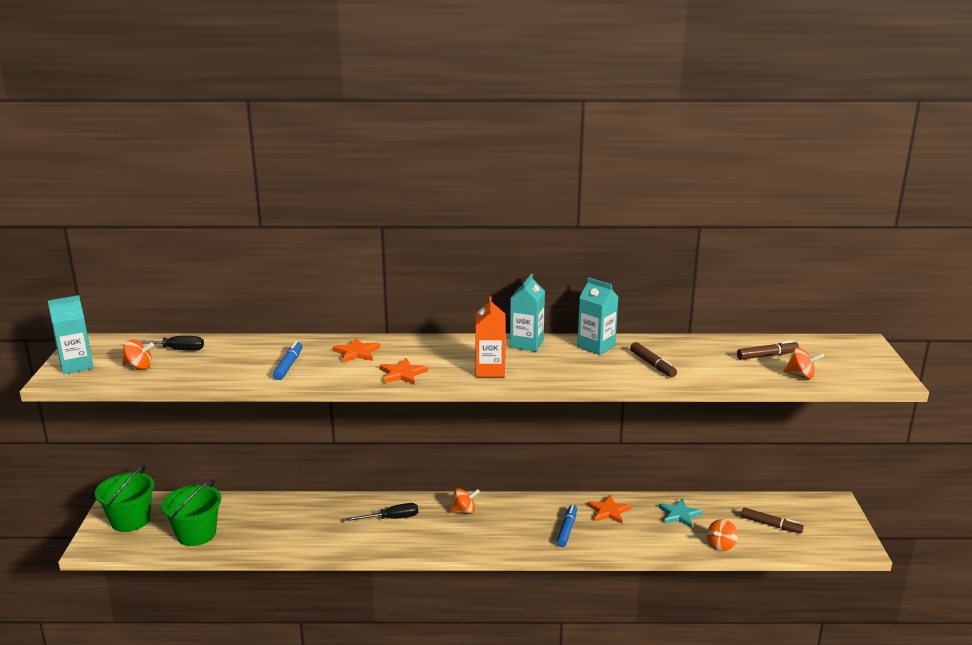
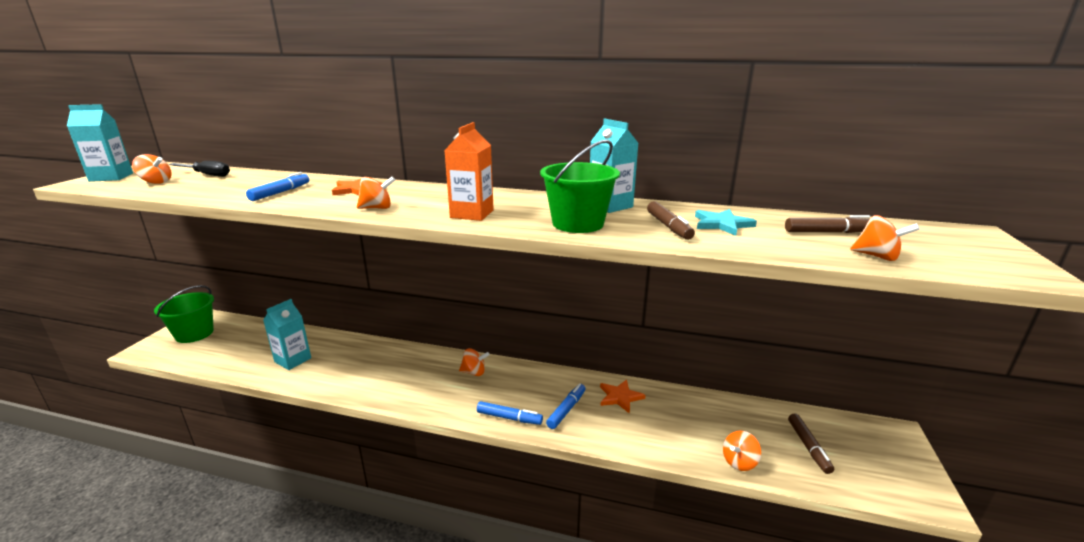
camera: 15 degrees right, 0 degrees up
green bucket [162,479,221,546] -> green bucket moved to [540,140,620,233]
black screwdriver [346,503,418,521] -> none
orange star [380,358,428,385] -> orange spinning top [357,177,395,209]
turquoise carton [510,274,545,352] -> turquoise carton moved to [263,299,311,370]
turquoise star [659,499,703,528] -> turquoise star moved to [695,209,757,236]
brown marker [741,508,804,534] -> brown marker turned 45 degrees clockwise [788,413,834,474]
none -> blue marker [477,401,543,425]

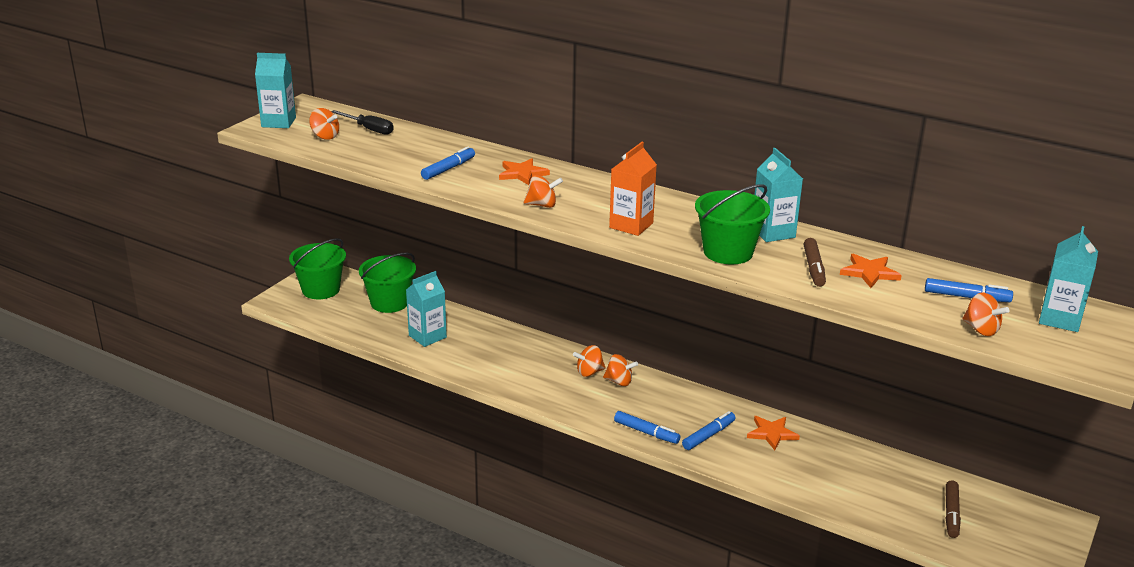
camera: 15 degrees right, 5 degrees up
turquoise star [695,209,757,236] -> orange star [840,254,902,288]
orange spinning top [723,431,761,471] -> orange spinning top moved to [573,345,606,377]
brown marker [785,215,870,233] -> blue marker [925,278,1013,302]
none -> green bucket [359,253,416,313]
none -> turquoise carton [1039,226,1098,332]

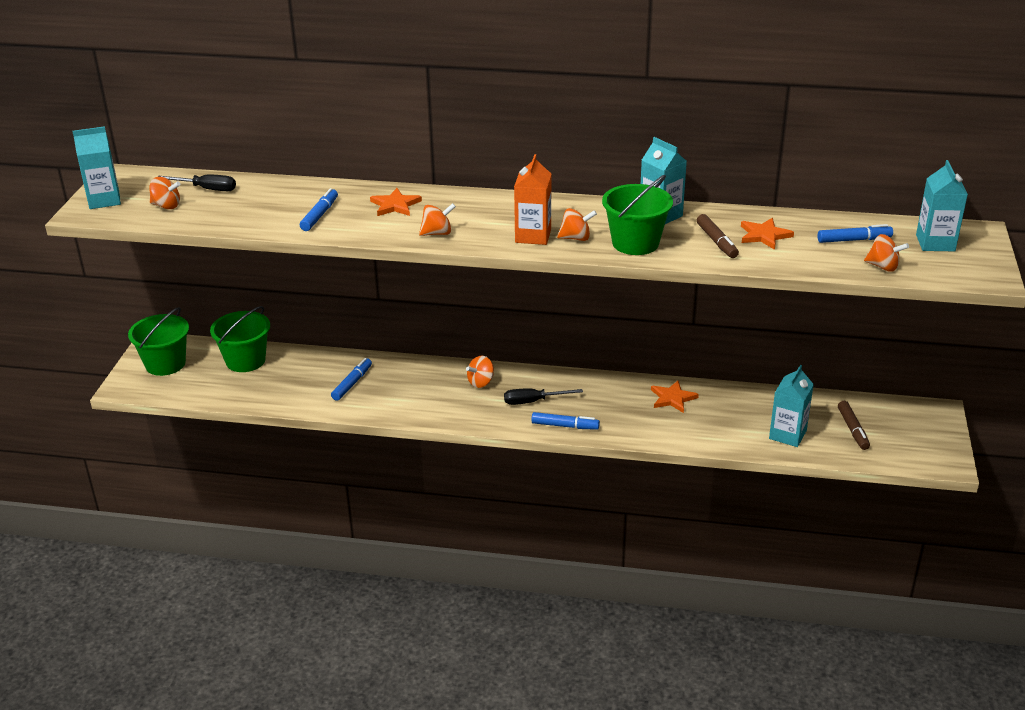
camera: 20 degrees left, 5 degrees up
turquoise carton [406,271,447,347] -> turquoise carton moved to [769,365,814,447]
orange spinning top [603,354,638,386] -> orange spinning top moved to [557,208,597,241]
blue marker [682,411,736,450] -> blue marker moved to [331,358,372,401]
none -> black screwdriver [504,388,583,405]

